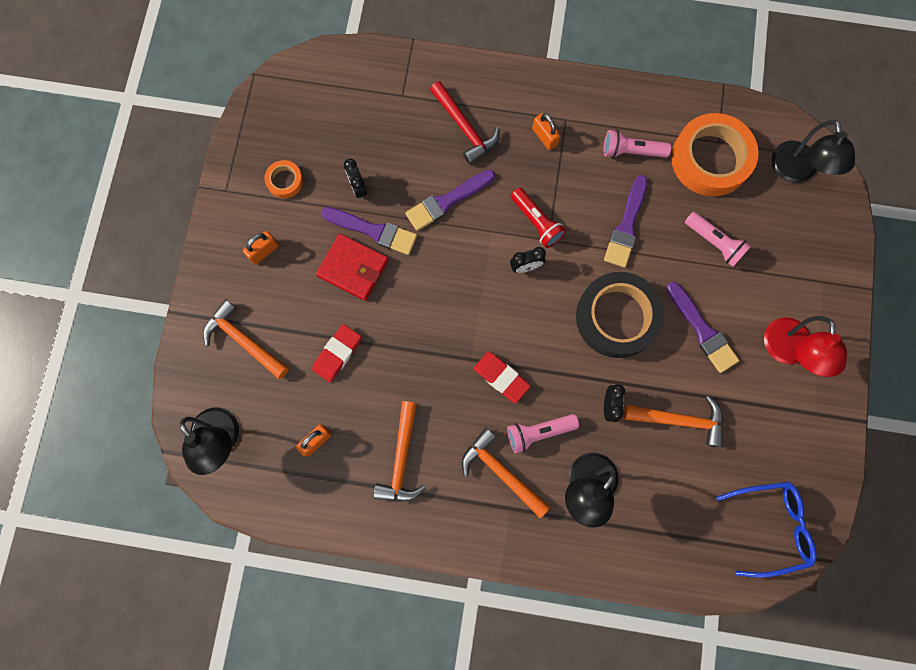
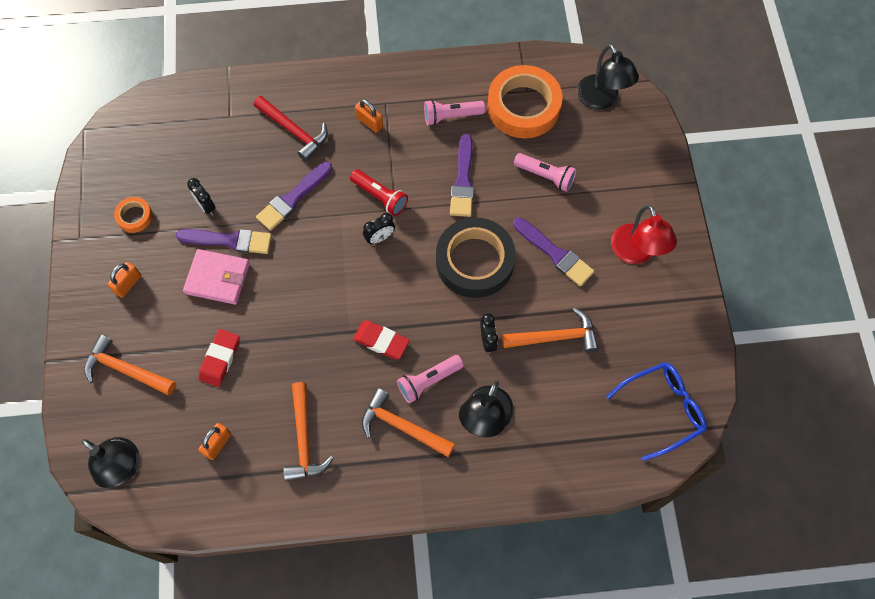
camera: 15 degrees left, 10 degrees down
red wallet [316,233,389,301] -> pink wallet [183,249,250,305]

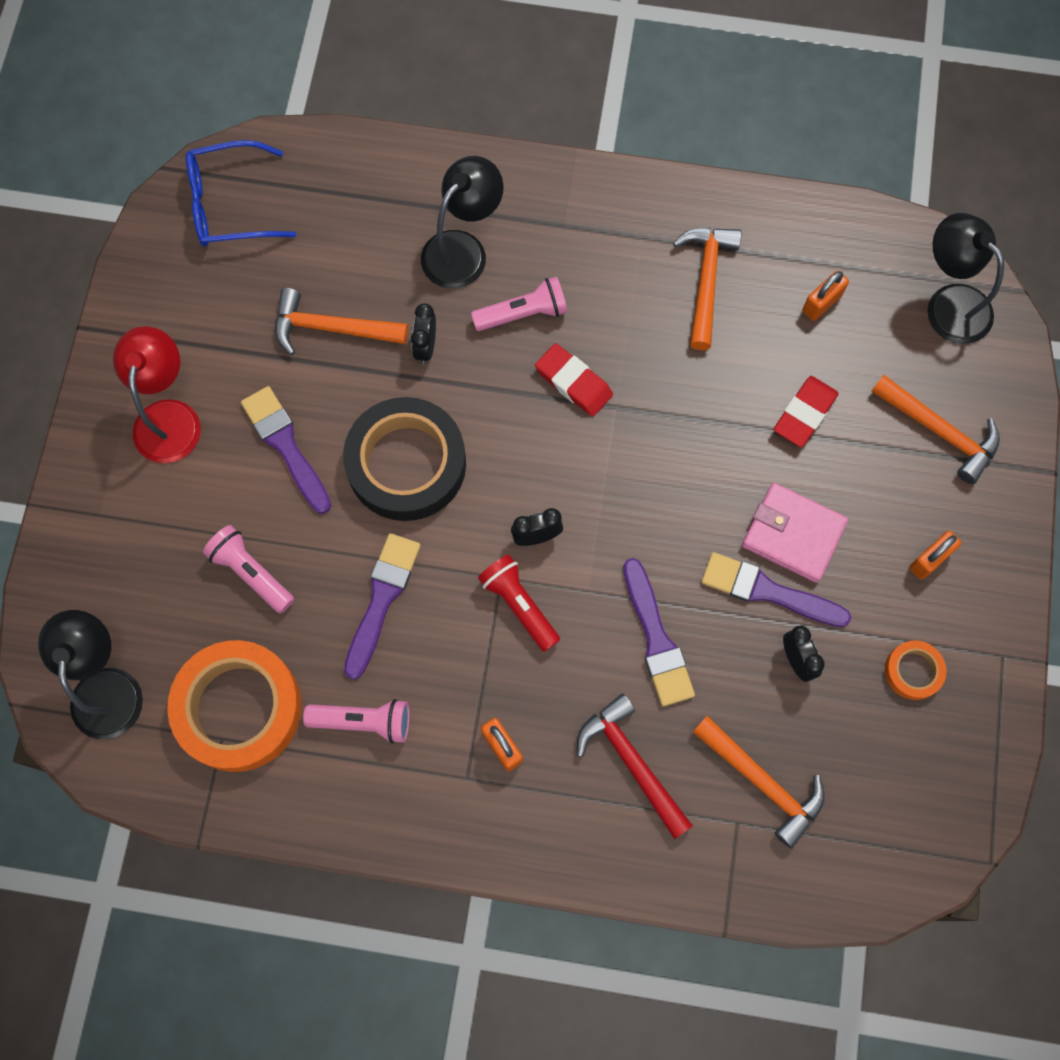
camera: 165 degrees left, 5 degrees up
purple brush [256,162,332,231] -> purple brush turned 105 degrees clockwise [623,558,695,706]
orange hammer [362,388,455,457] -> orange hammer moved to [693,716,825,849]

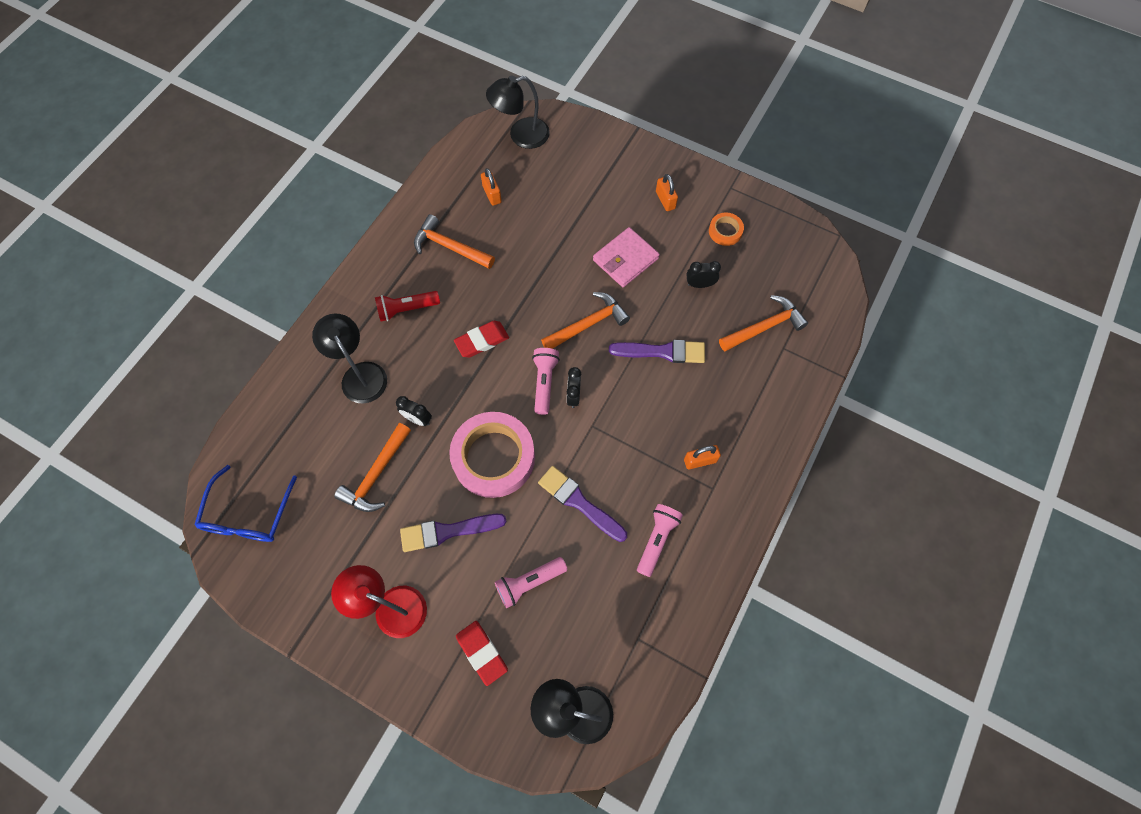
camera: 70 degrees left, 5 degrees down
orange tape [167,640,302,772] -> none
black tape [343,397,466,521] -> pink tape [449,412,535,498]
pink flashlight [471,277,568,331] -> pink flashlight moved to [532,348,560,415]
red flashlight [478,555,560,652] -> red flashlight moved to [375,291,440,321]
red hammer [577,693,693,839] -> none
purple brush [701,552,851,627] -> none
red eraser [774,376,839,447] -> red eraser moved to [456,621,508,686]
orange hammer [871,375,1000,484] -> orange hammer moved to [541,292,630,349]

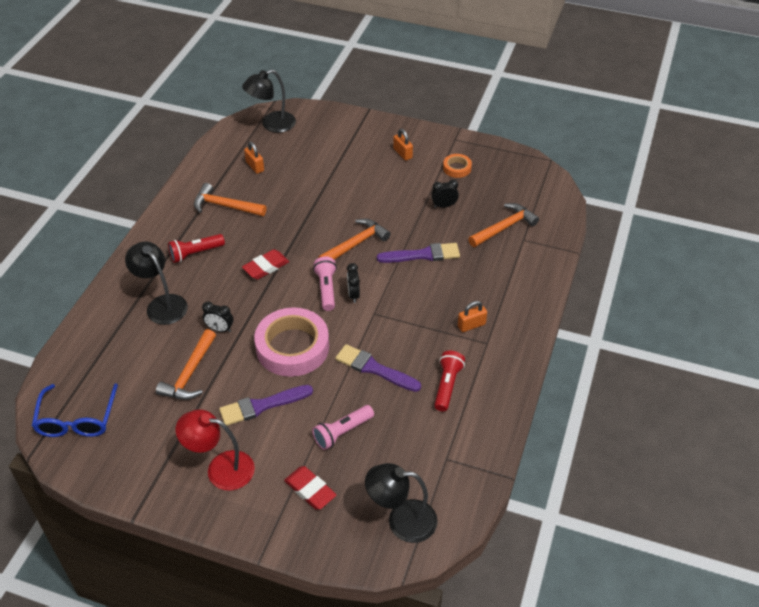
camera: 10 degrees left, 20 degrees down
pink wallet [593,227,660,287] -> none
pink flashlight [637,504,683,577] -> red flashlight [434,351,465,411]

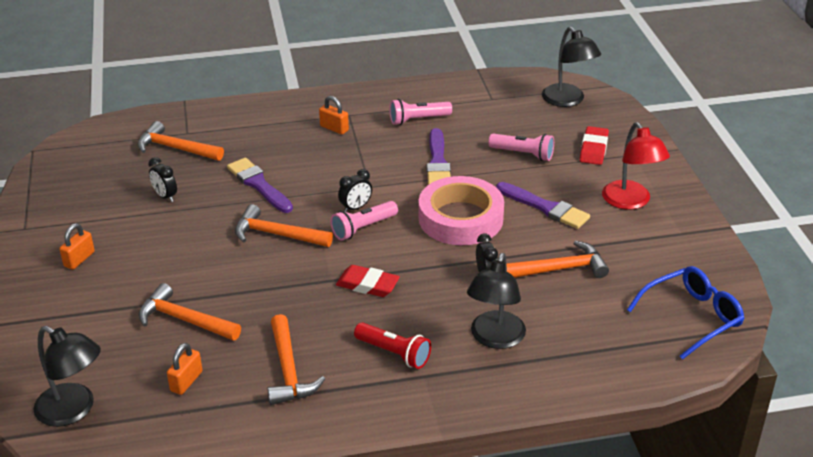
camera: 120 degrees left, 10 degrees down
red flashlight [434,351,465,411] -> pink flashlight [389,99,452,125]
orange tape [443,154,472,178] -> none
none -> orange hammer [139,283,241,341]

